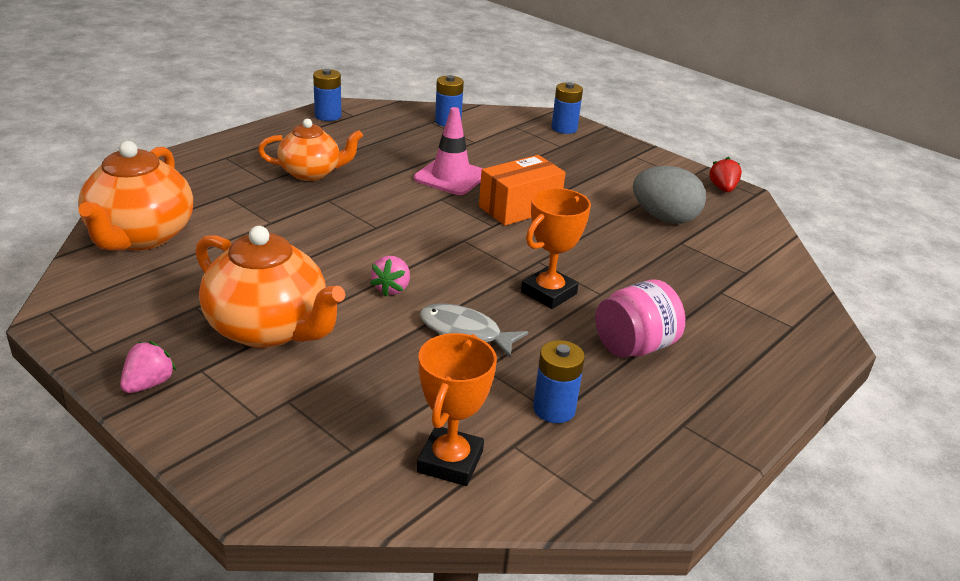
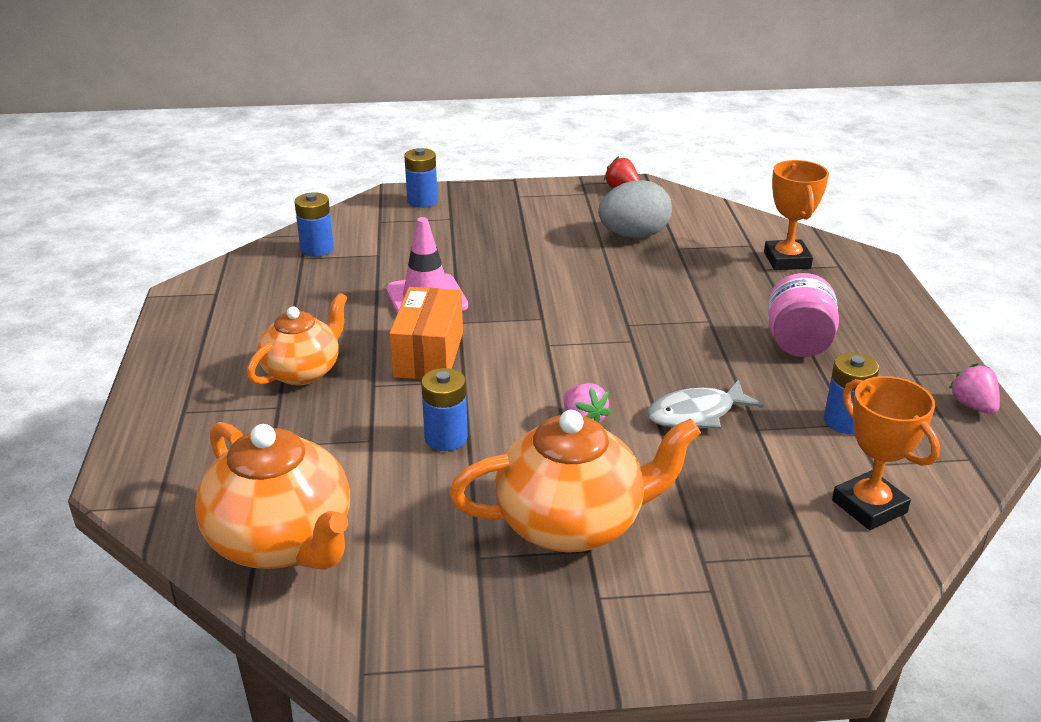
camera: 45 degrees left, 0 degrees up
pink strawberry [120,341,176,393] -> pink strawberry moved to [949,363,1000,414]
blue battery [313,69,341,121] -> blue battery moved to [421,368,468,451]
orange box [479,155,566,226] -> orange box moved to [389,287,463,380]
orange trophy [521,188,591,309] -> orange trophy moved to [764,160,829,270]

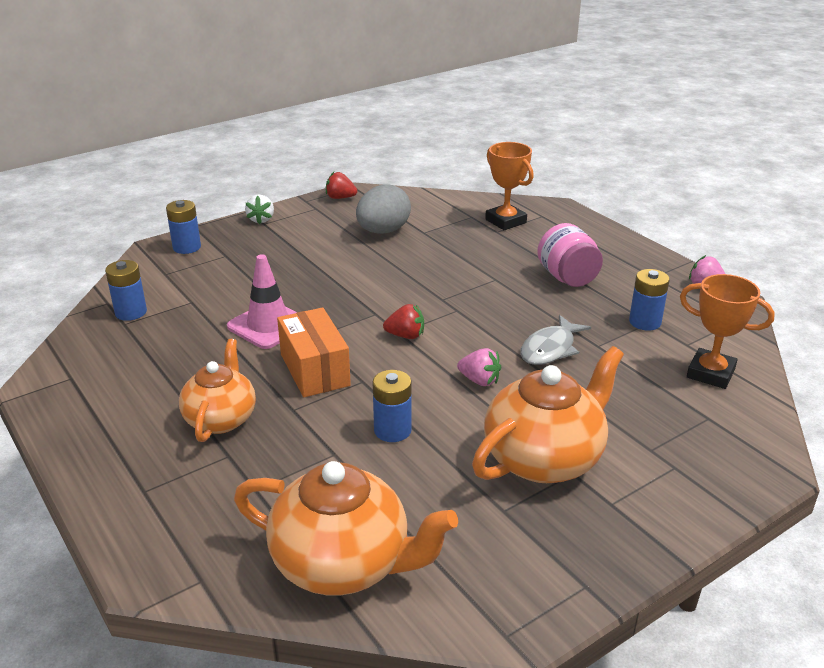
camera: 30 degrees left, 0 degrees up
none -> white strawberry [245,195,274,224]
none -> red strawberry [383,304,424,339]

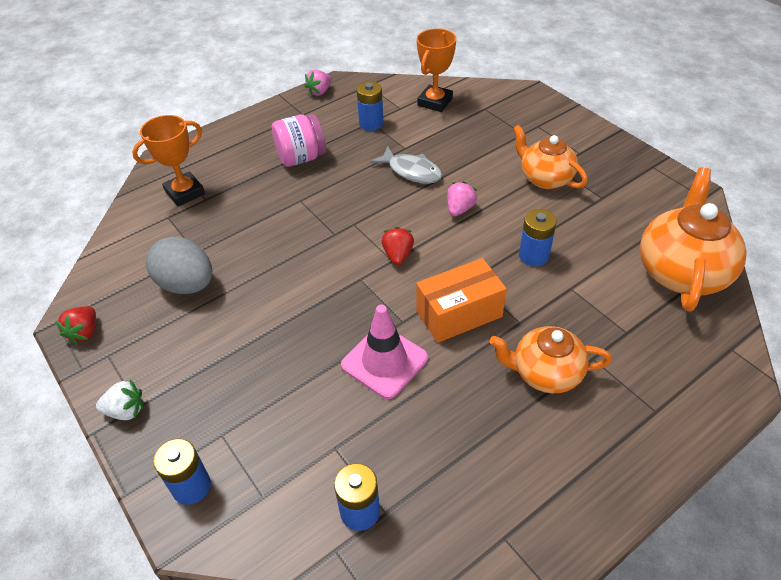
camera: 90 degrees left, 15 degrees up
orange teapot [472,346,624,483] -> orange teapot [513,125,588,189], size x0.66

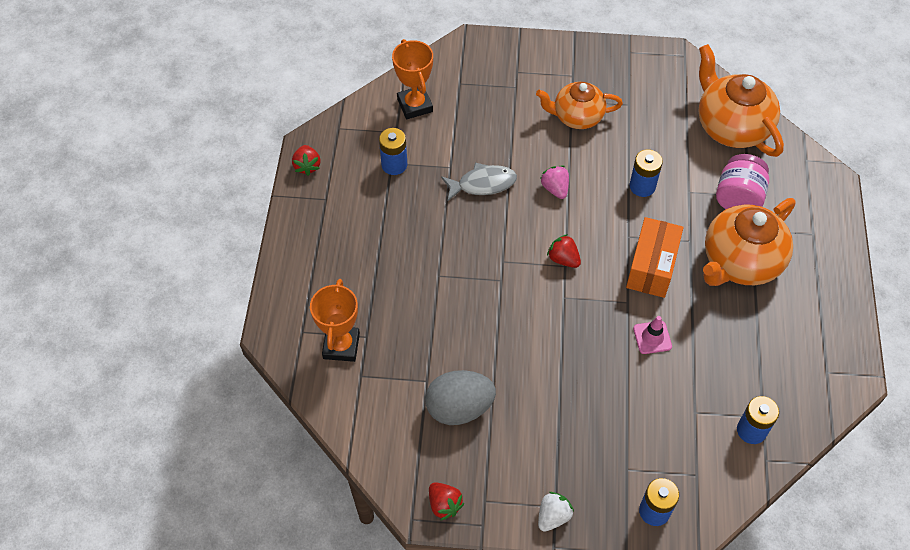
camera: 50 degrees left, 10 degrees up
pink jar [272,114,326,167] -> pink jar moved to [716,154,769,209]
pink strawberry [304,70,332,96] -> red strawberry [292,145,320,176]
pink traffic cone [341,305,428,399] -> pink traffic cone [633,316,672,354], size x0.58
orange teapot [489,326,612,393] -> orange teapot [703,198,796,286], size x1.52

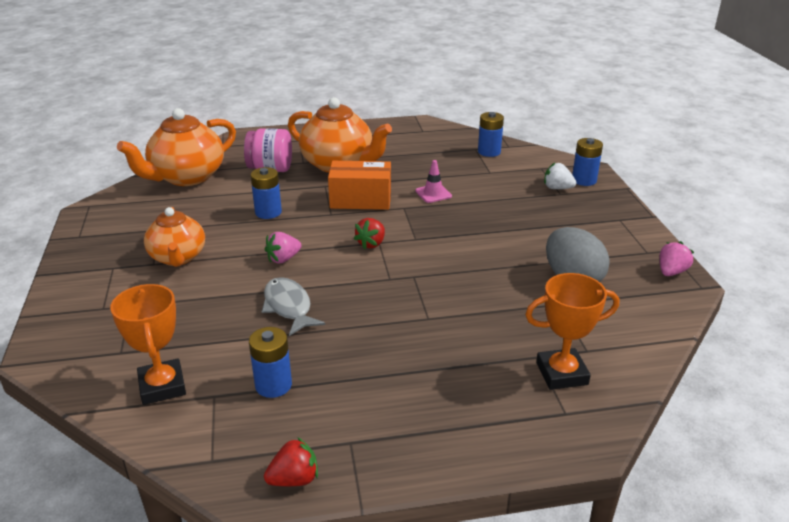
camera: 105 degrees left, 25 degrees down
orange trophy [392,39,433,119] -> orange trophy turned 75 degrees counterclockwise [110,284,186,405]
red strawberry [429,482,464,521] -> pink strawberry [660,241,694,276]
white strawberry [538,492,574,532] -> white strawberry moved to [544,163,576,189]

